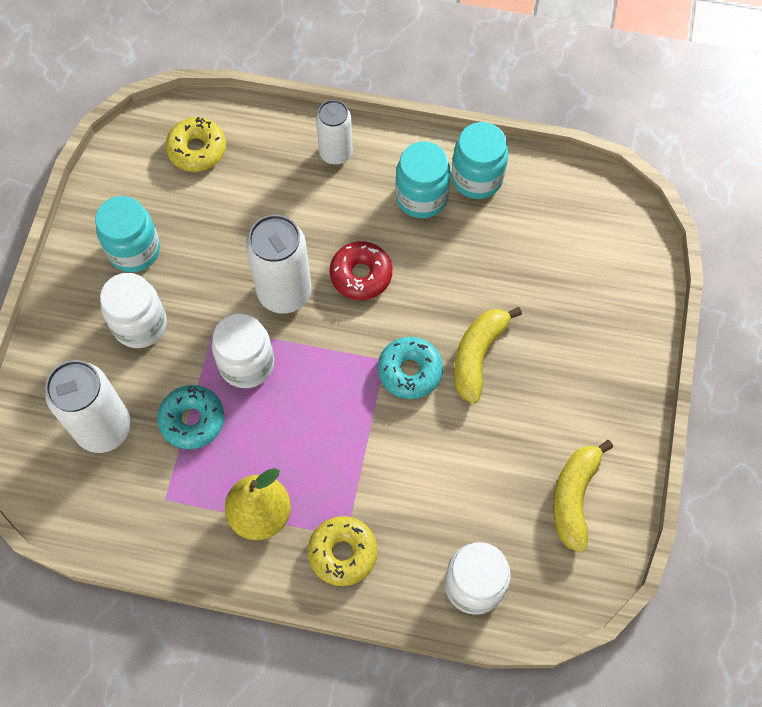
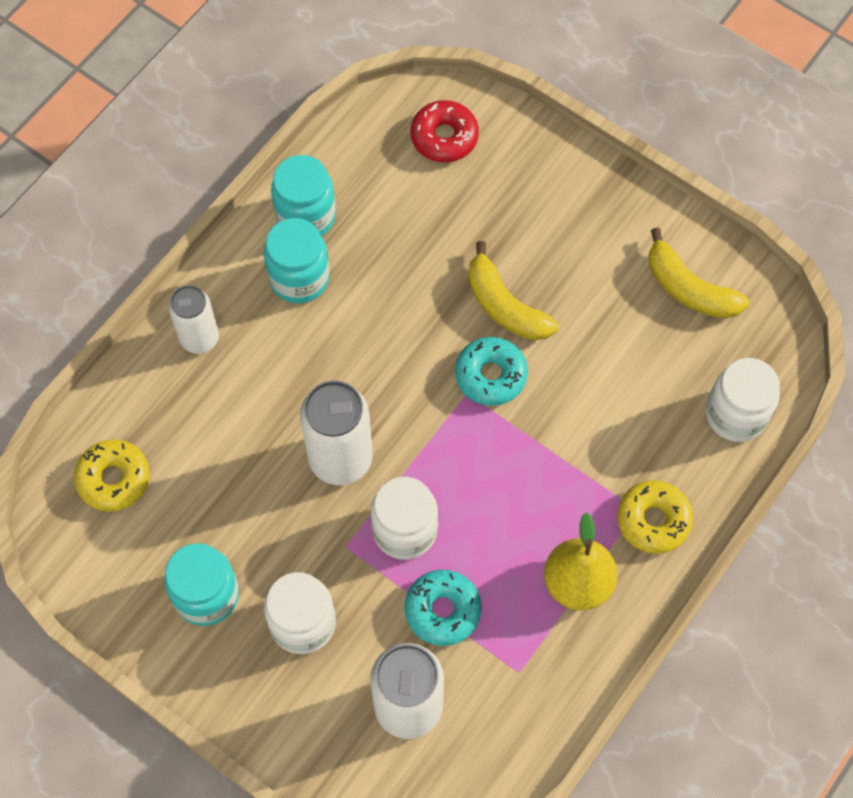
camera: 65 degrees left, 0 degrees up
red donut [330,241,392,300] -> red donut moved to [411,100,479,162]

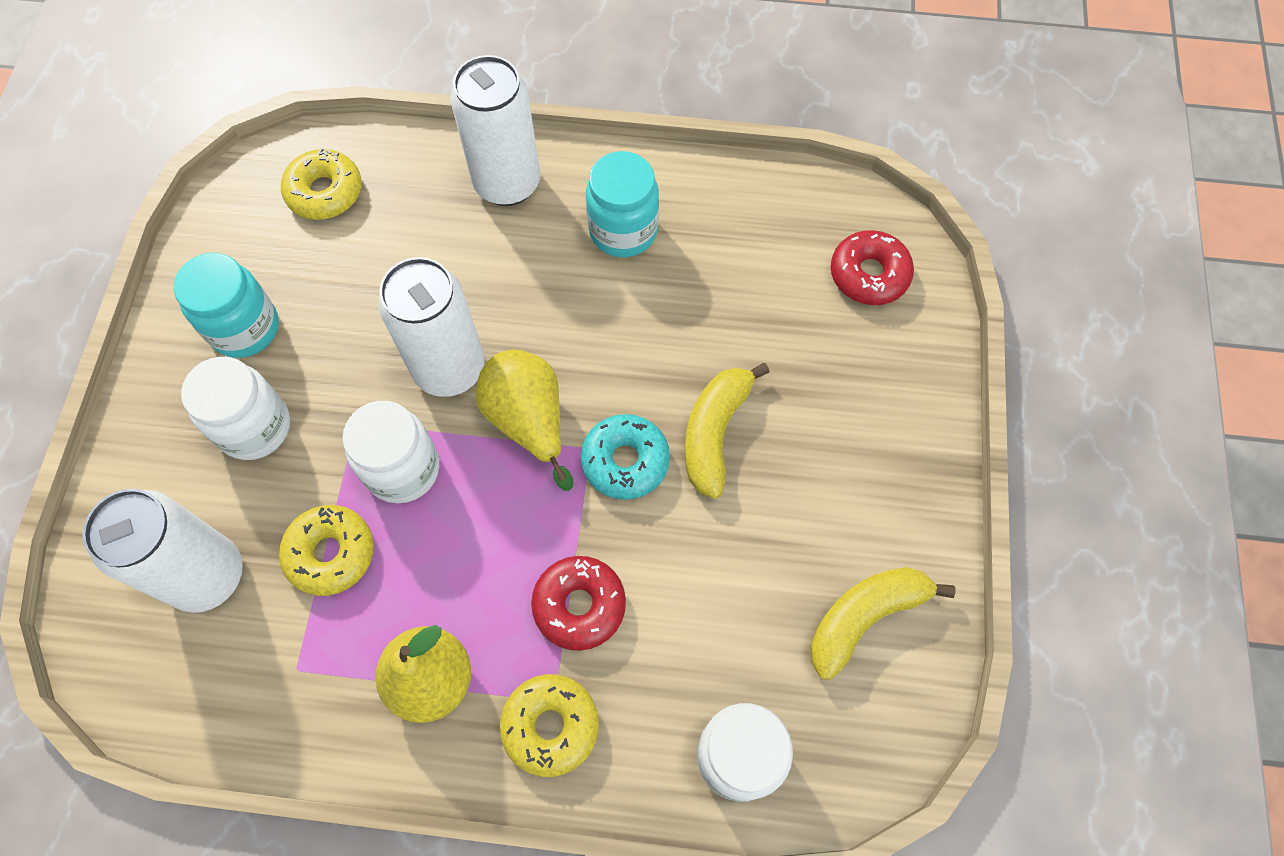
camera: 60 degrees right, 0 degrees up
white can [169,285,219,354] -> white can [451,55,540,206], size x1.56
turquoise jar [271,155,336,236] -> none
turquoise donut [405,570,481,646] -> yellow donut [279,505,374,596]
yellow banana [649,228,750,319] -> yellow banana turned 45 degrees clockwise [810,567,955,680]
none -> yellow pear [475,349,573,491]
none -> red donut [531,556,626,651]

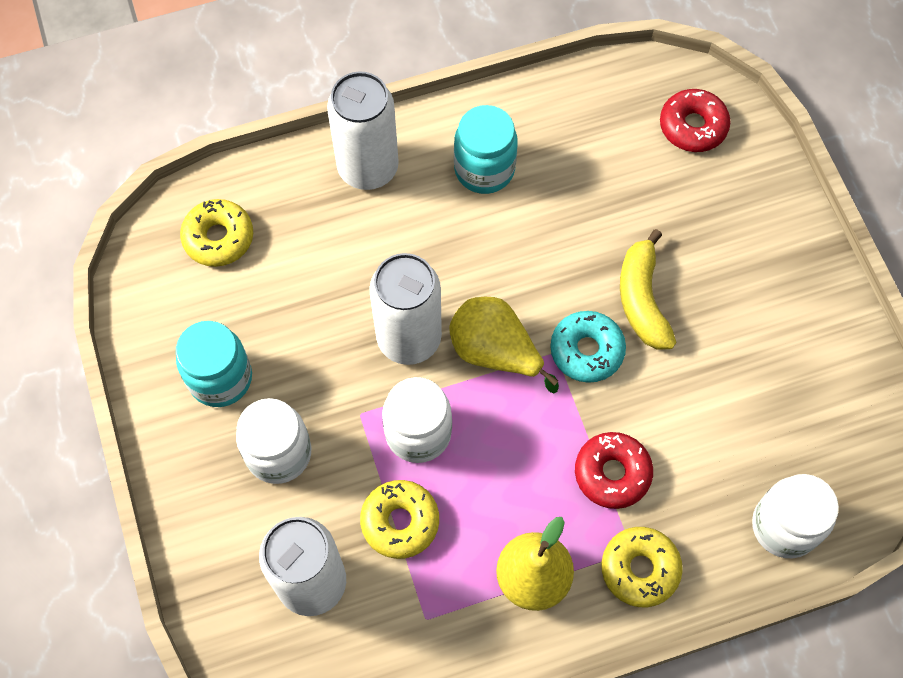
camera: 25 degrees left, 0 degrees up
yellow banana [810,567,955,680] -> none

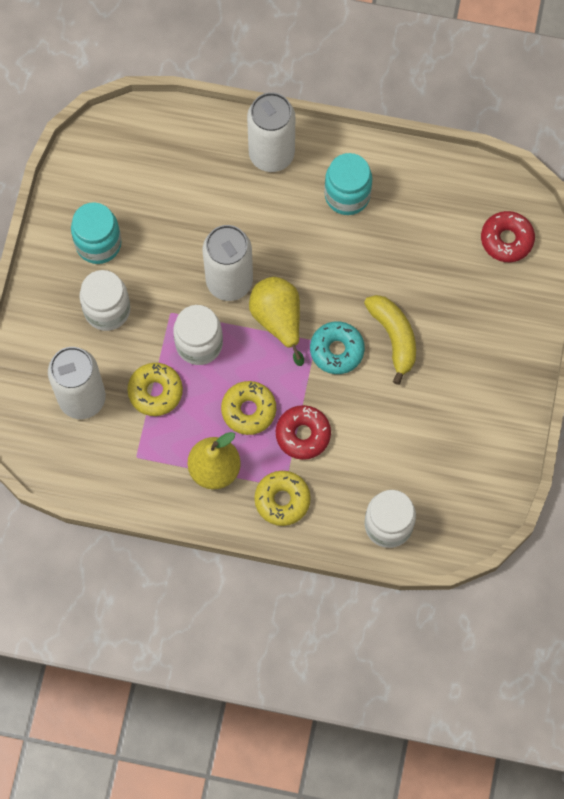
camera: 30 degrees right, 5 degrees up
yellow donut [180,199,253,267] -> yellow donut moved to [221,381,276,435]
yellow banana [620,229,677,350] -> yellow banana turned 135 degrees clockwise [364,295,416,385]

